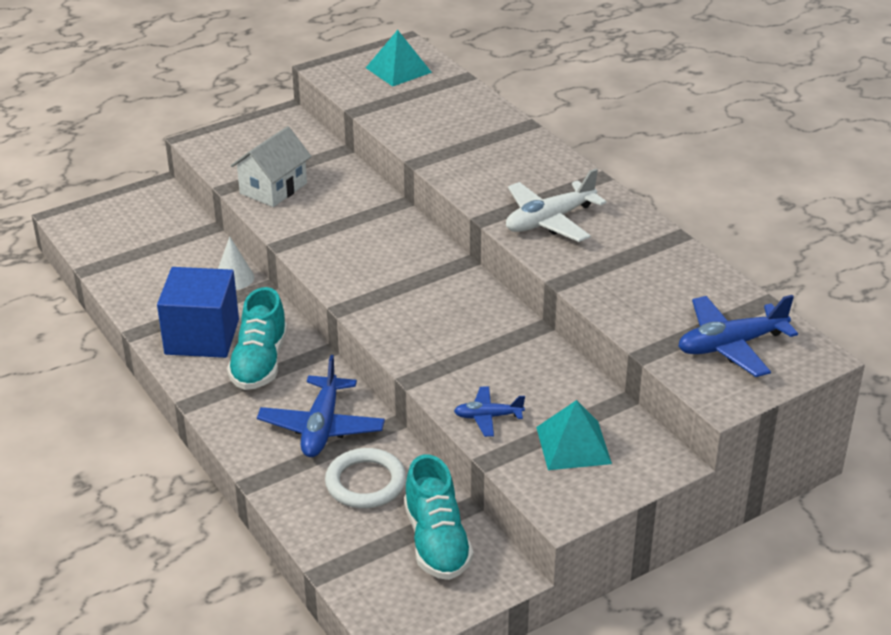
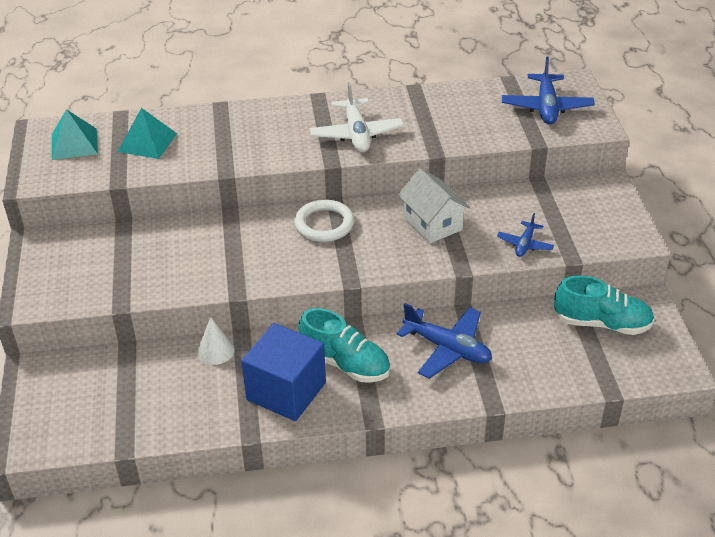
camera: 65 degrees left, 5 degrees up
white house [231,126,312,207] -> white house moved to [398,168,470,244]
white ring [325,448,406,508] -> white ring moved to [294,199,354,242]
turquoise pyramid [536,400,612,470] -> turquoise pyramid moved to [118,108,177,159]

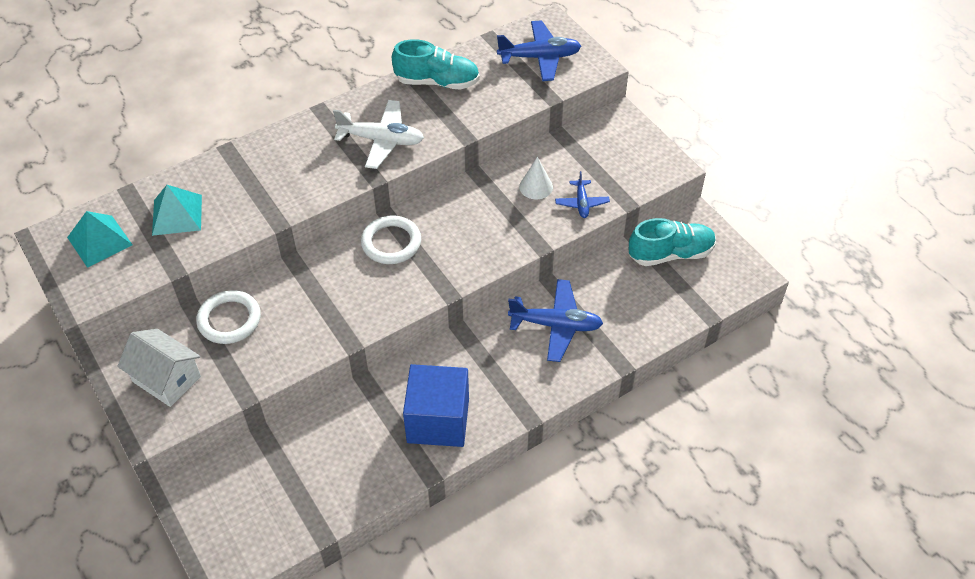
camera: 25 degrees left, 10 degrees up
white cone [197,317,235,365] -> white cone moved to [519,157,553,199]
turquoise shoe [298,308,390,383] -> turquoise shoe moved to [392,39,480,90]
white plane [310,82,404,152] -> white plane turned 45 degrees counterclockwise [333,100,424,169]
white house [398,168,470,244] -> white house moved to [117,329,201,407]
blue plane [502,57,595,125] -> blue plane turned 75 degrees counterclockwise [497,20,581,81]
none -> white ring [196,290,261,344]

